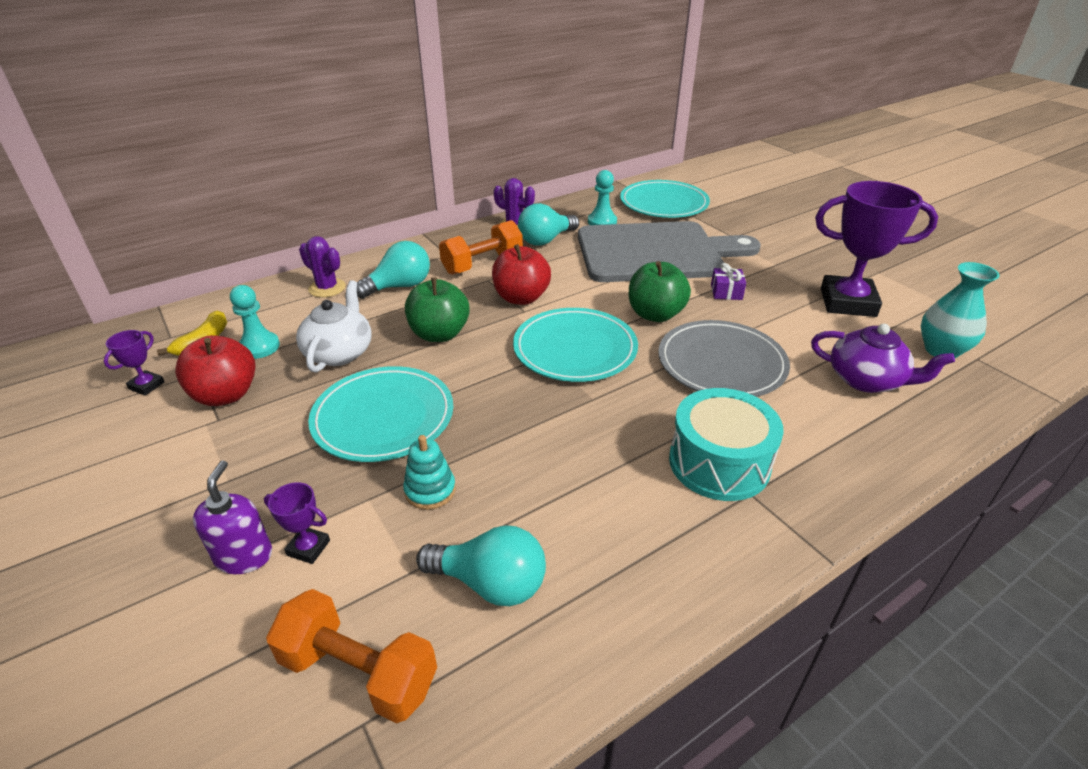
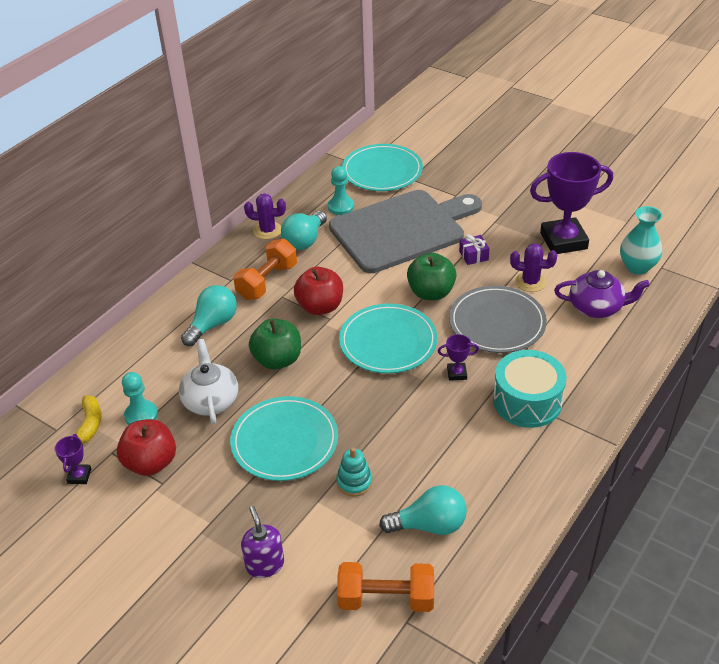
camera: 20 degrees left, 5 degrees up
purple trophy [264,482,330,564] -> purple trophy moved to [438,334,479,381]
purple cactus [299,236,346,297] -> purple cactus moved to [510,243,558,292]

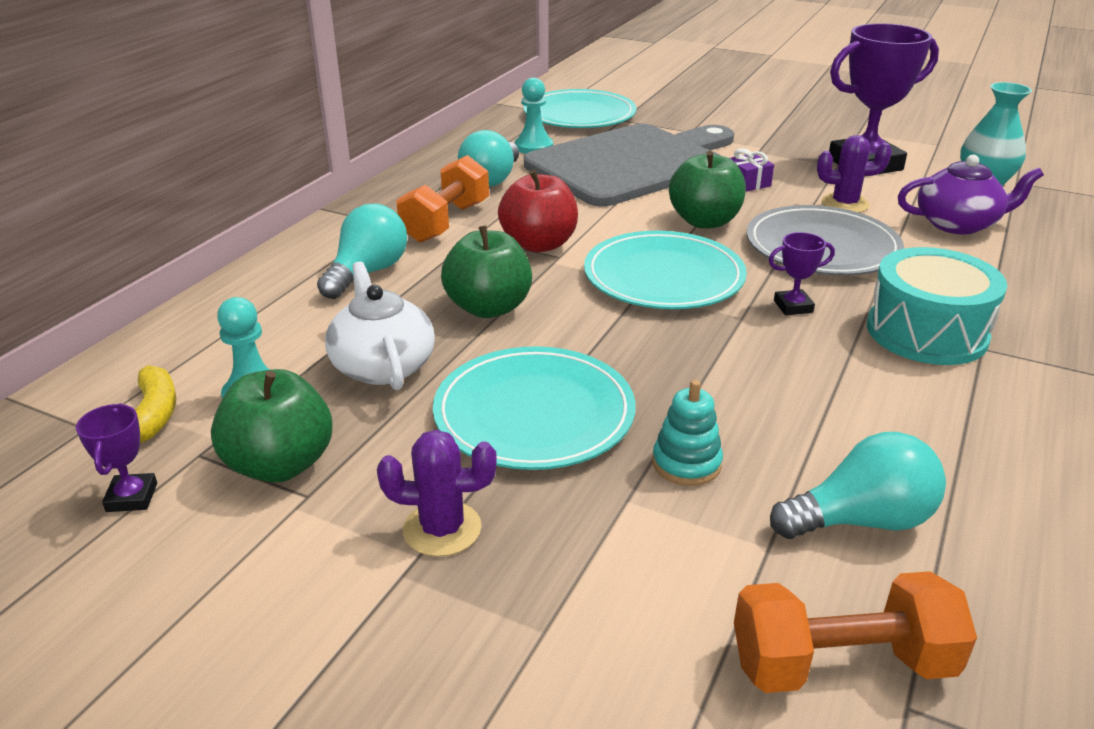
camera: 10 degrees left, 10 degrees down
red apple [117,419,176,476] -> green apple [211,369,332,483]
purple soap dispenser [241,506,284,578] -> none
purple cactus [244,194,286,239] -> purple cactus moved to [377,430,497,557]

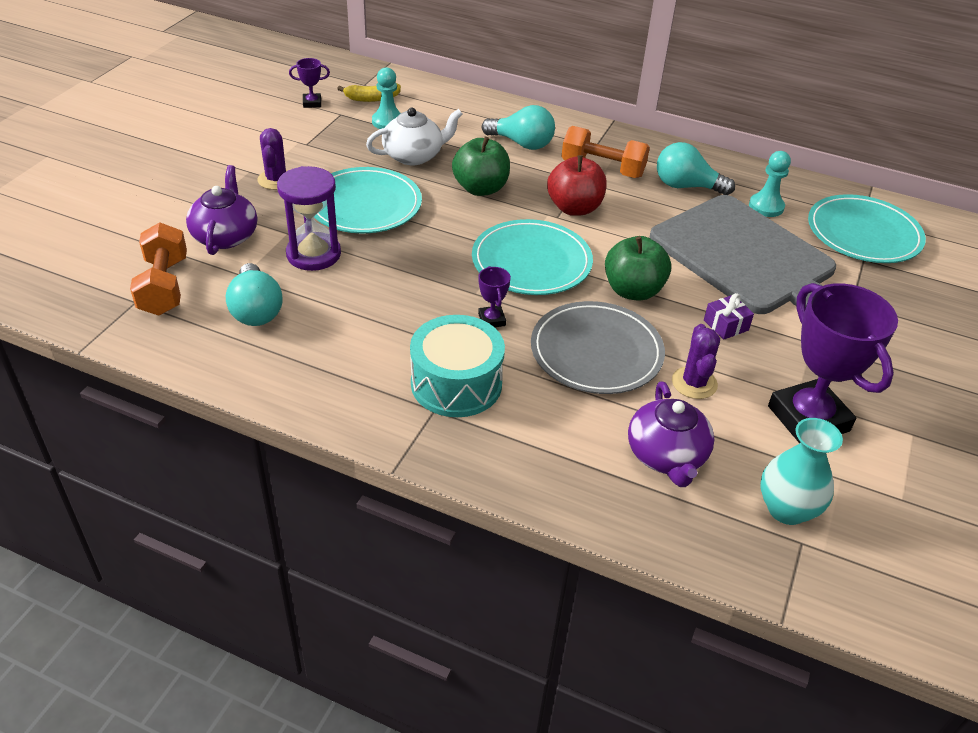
camera: 85 degrees right, 10 degrees up
green apple [211,369,332,483] -> none
turquoise stacking toy [652,380,723,486] -> purple hourglass [277,166,341,271]
none -> purple teapot [186,165,257,255]

